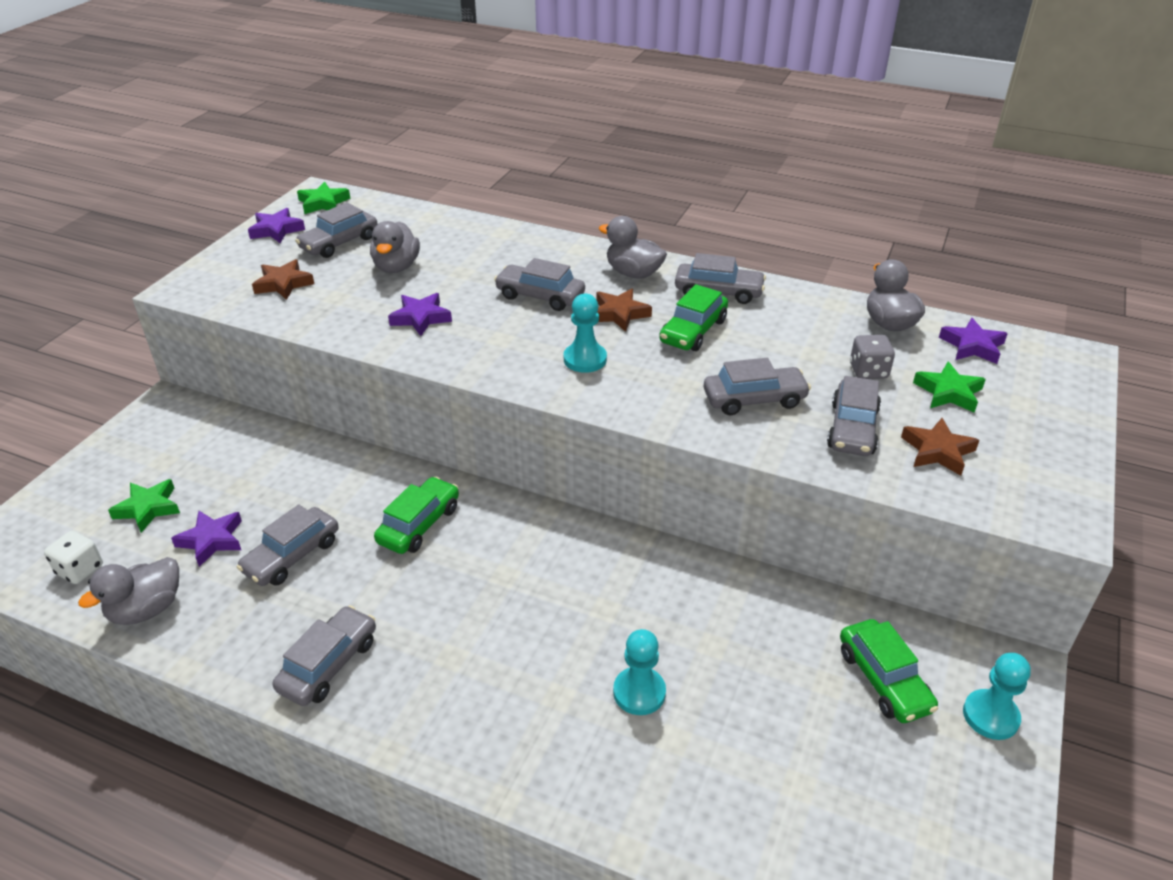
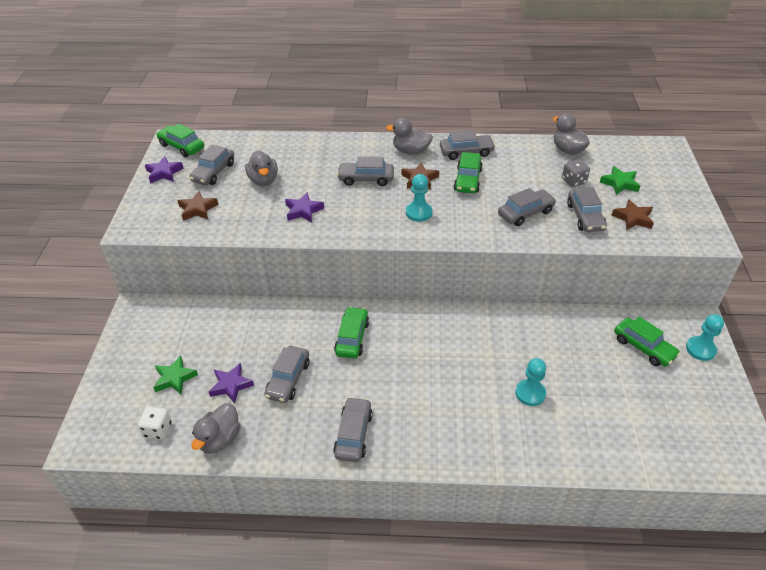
camera: 20 degrees left, 5 degrees up
green star [297,182,351,214] -> green car [156,124,204,157]
purple star [939,318,1008,364] -> none

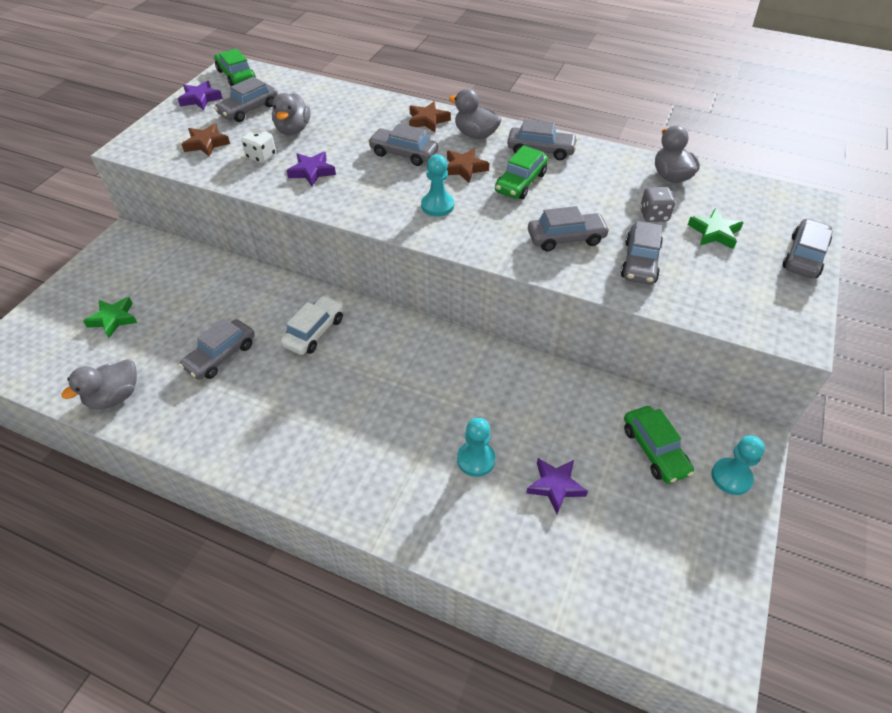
camera: 20 degrees right, 5 degrees up
white dice [138,406,172,439] -> white dice moved to [241,129,276,163]
purple star [209,363,254,404] -> purple star moved to [526,458,588,514]
grey car [333,397,373,462] -> grey car moved to [782,218,833,278]
green car [334,306,369,359] -> white car [281,295,344,355]
brown star [611,199,654,230] -> brown star moved to [409,102,451,132]

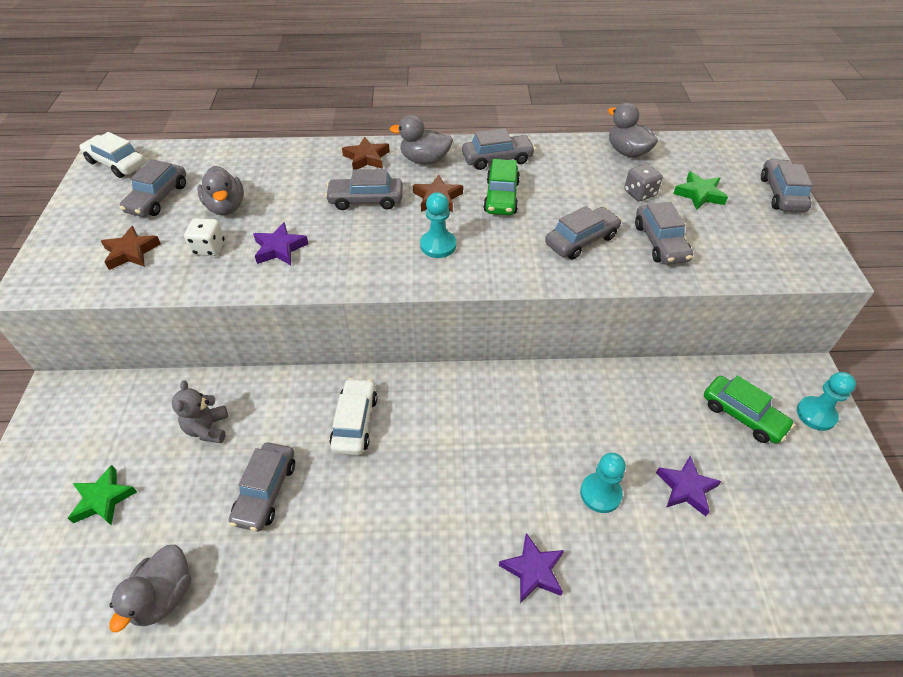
camera: 25 degrees left, 0 degrees up
purple star [178,81,223,110] -> purple star moved to [499,533,564,603]
green car [214,49,256,86] -> white car [79,132,146,178]
none -> grey teddy bear [172,380,228,443]

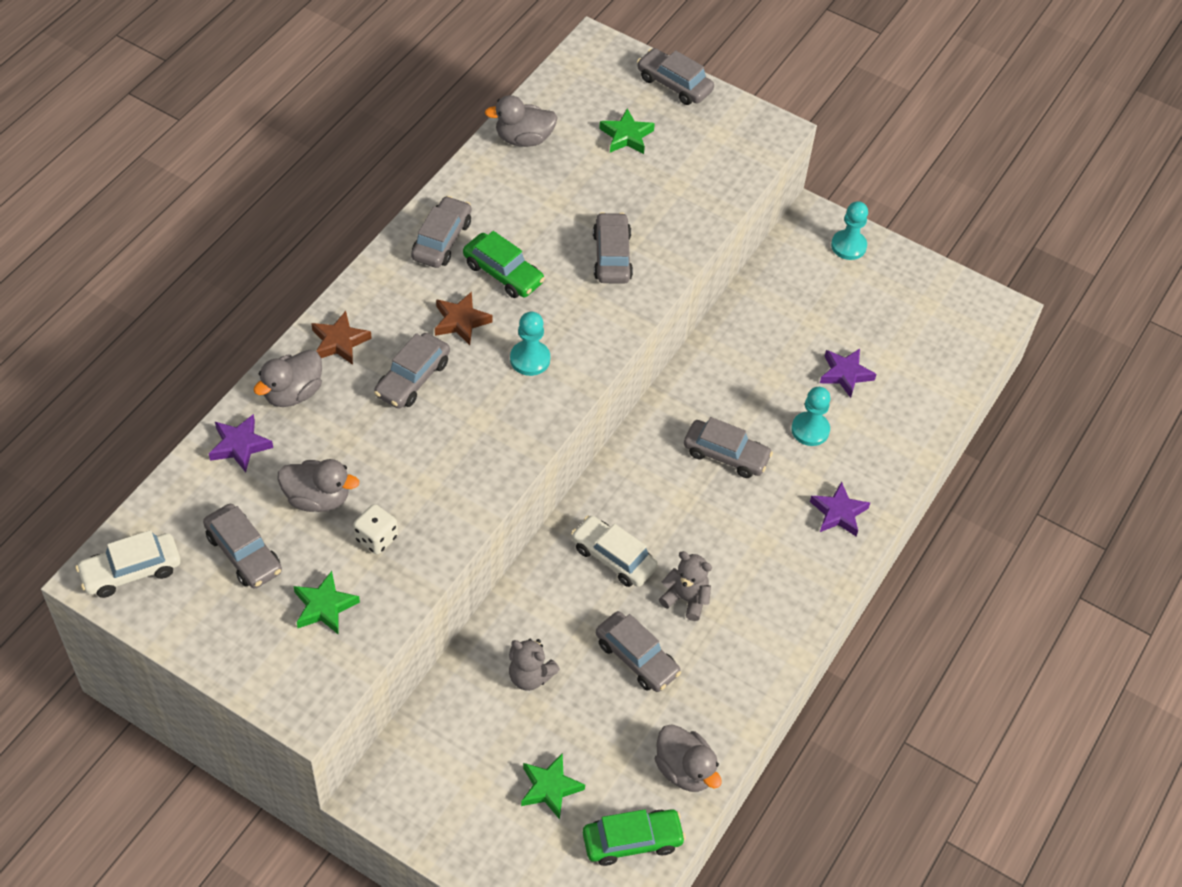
camera: 60 degrees left, 5 degrees up
brown star [101,226,161,270] -> green star [293,571,360,635]
purple star [253,222,309,265] -> purple star moved to [209,414,273,472]
grey duck [390,115,453,165] -> grey duck moved to [253,350,322,407]
grey dice [624,164,663,201] -> none
grey car [635,202,693,265] -> grey car moved to [684,417,773,478]
green car [704,375,795,444] -> green car moved to [583,809,686,866]
none -> grey teddy bear [659,551,712,621]

